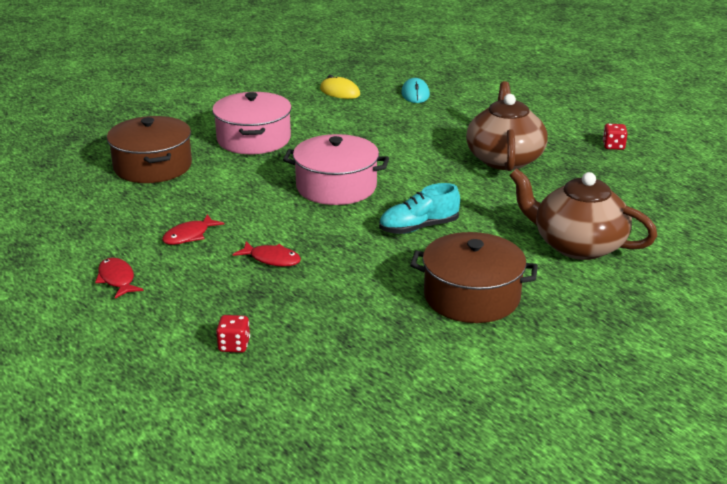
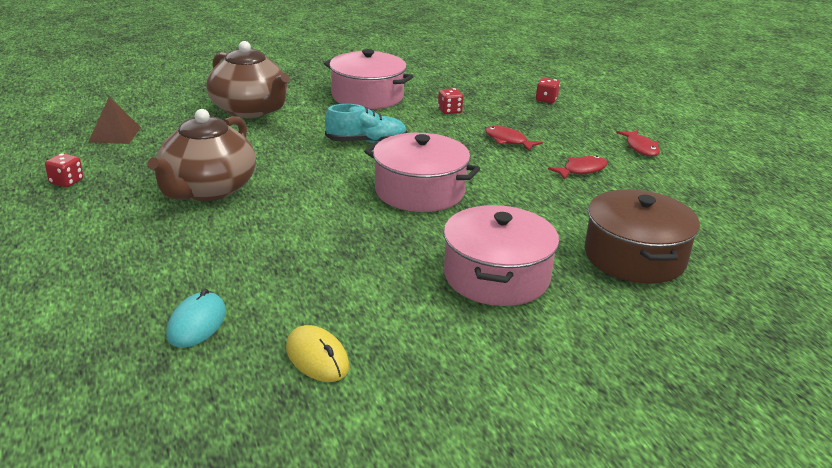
camera: 165 degrees left, 0 degrees up
brown pot [410,232,538,323] -> pink pot [324,49,413,109]
none -> brown pyramid [88,97,141,144]
none -> red dice [438,88,463,114]

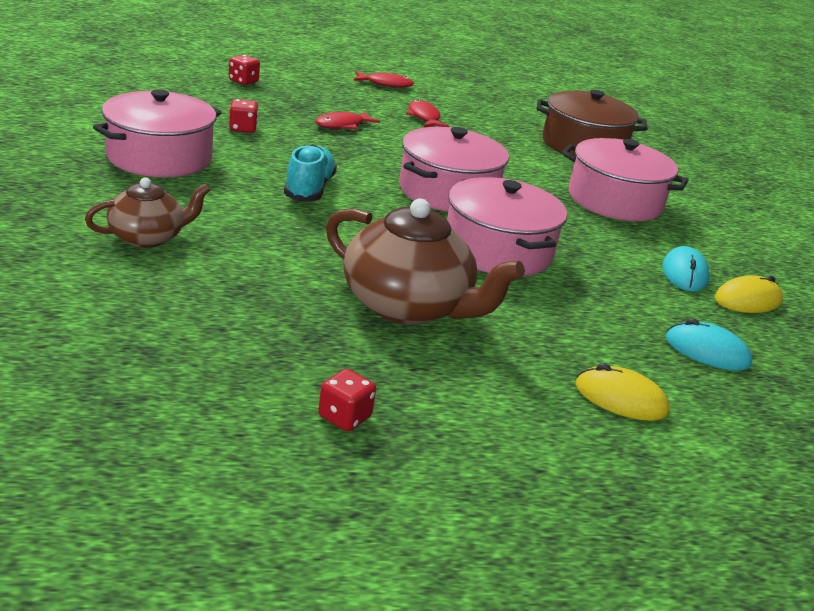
camera: 80 degrees left, 0 degrees up
brown pyramid [88,97,141,144] -> none
brown teapot [206,41,289,118] -> brown teapot [85,177,210,248], size x0.59
none -> pink pot [447,177,567,276]
none -> yellow mouse [576,363,669,421]
none -> turquoise mouse [662,246,710,292]

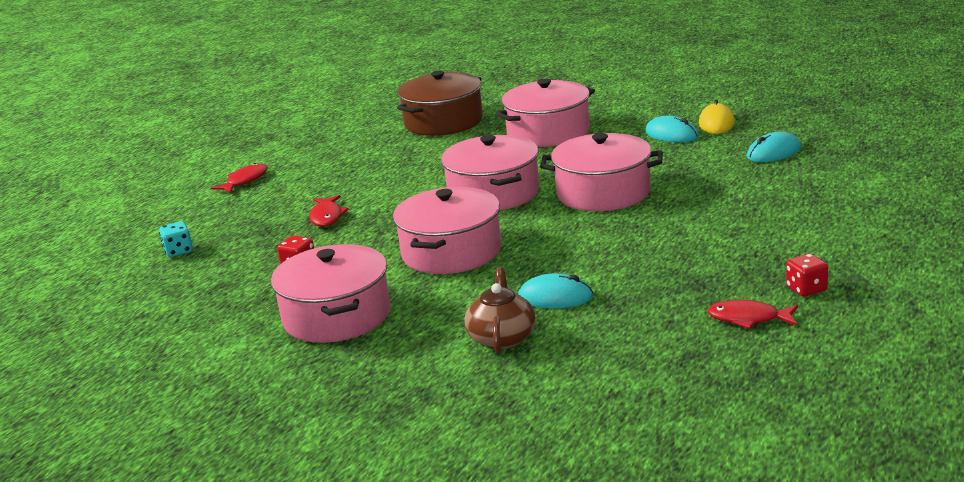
camera: 50 degrees left, 5 degrees down
red dice [229,55,260,85] -> turquoise dice [159,221,193,257]
turquoise shoe [284,144,337,202] -> pink pot [393,187,501,274]
brown teapot [326,198,525,325] -> none
red fish [406,99,449,127] -> red fish moved to [707,300,798,329]
yellow mouse [576,363,669,421] -> none
none -> turquoise mouse [518,273,594,309]

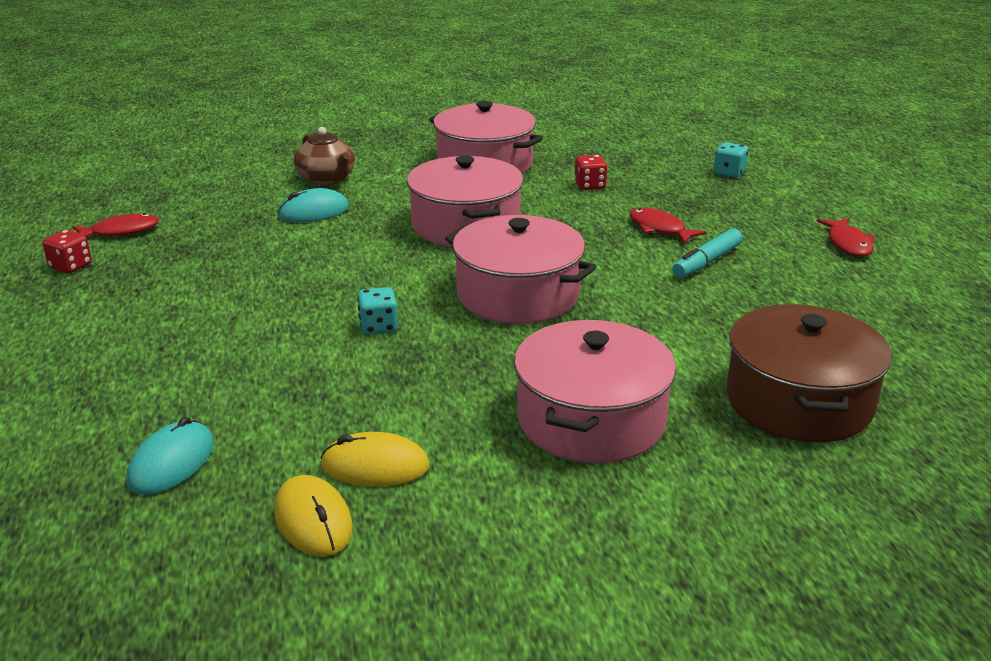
camera: 140 degrees right, 5 degrees up
pink pot [540,133,663,211] -> turquoise dice [357,287,398,335]
turquoise mouse [645,116,699,142] -> yellow mouse [320,432,429,487]
none -> turquoise marker [672,228,743,278]

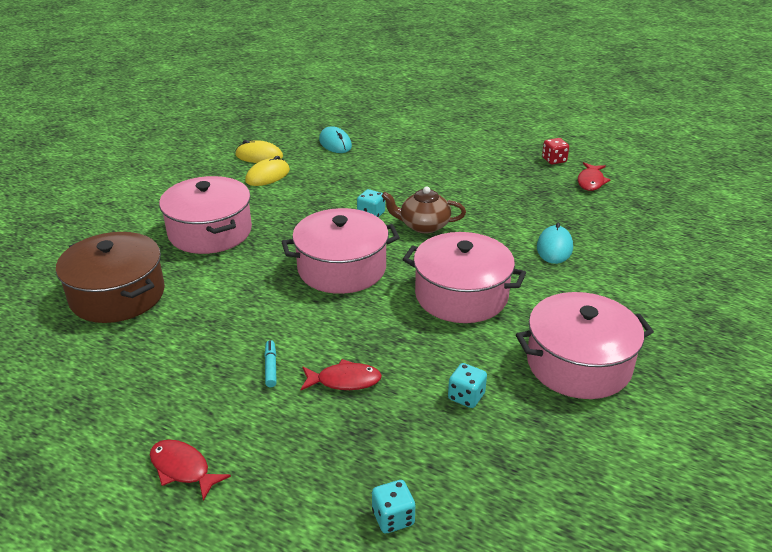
camera: 130 degrees right, 5 degrees up
brown teapot [294,127,355,185] -> brown teapot moved to [381,186,466,233]
red dice [574,155,608,190] -> turquoise dice [448,363,487,408]
turquoise marker [672,228,743,278] -> turquoise marker [264,340,277,387], size x0.65

